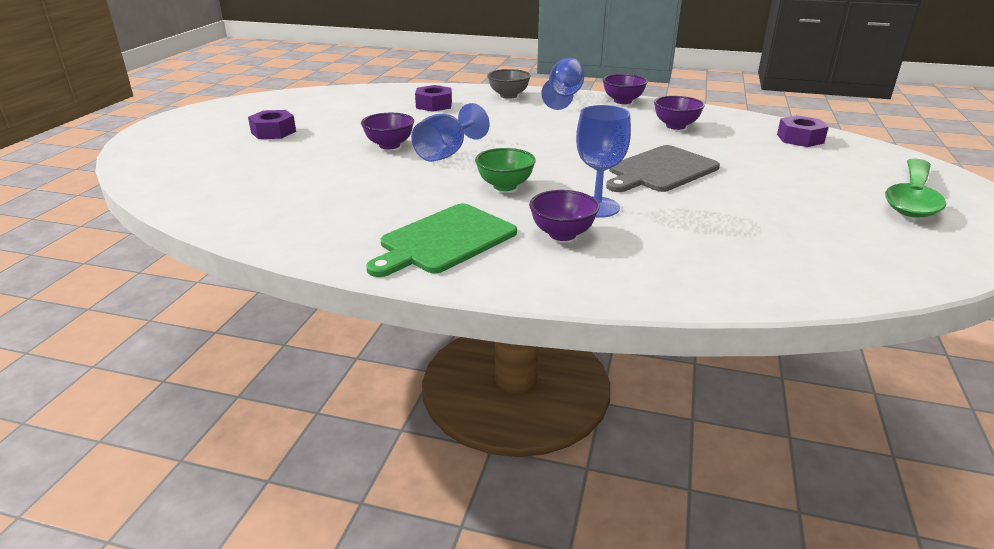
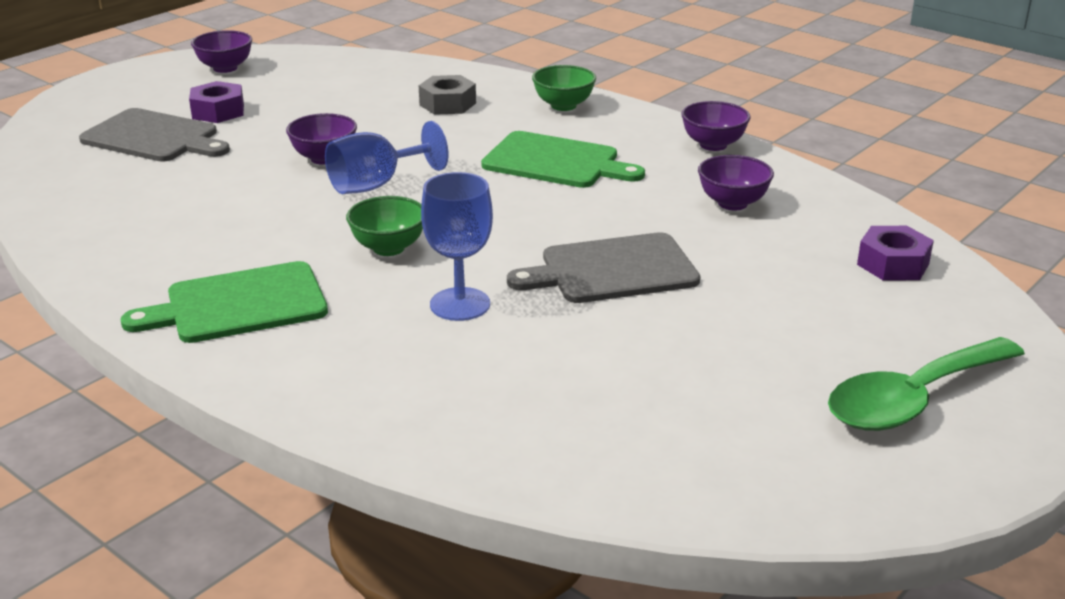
camera: 25 degrees right, 0 degrees up
purple nut [415,85,452,112] -> grey nut [419,75,476,115]
grey bowl [487,69,531,99] -> green bowl [532,65,596,111]
purple bowl [529,190,599,241] -> purple bowl moved to [191,30,252,73]
blue goblet [541,58,585,110] -> none
none -> grey cutting board [79,108,230,162]
none -> green cutting board [481,131,645,188]

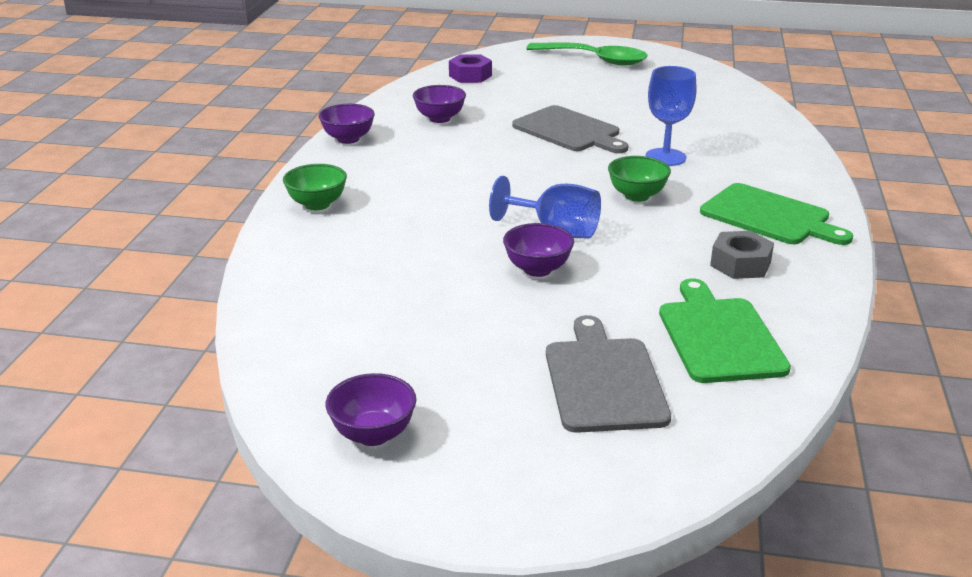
camera: 120 degrees left, 0 degrees up
purple nut [189,81,244,123] -> none
grey nut [419,75,476,115] -> grey nut moved to [710,231,774,279]
green cutting board [481,131,645,188] -> green cutting board moved to [659,278,791,383]

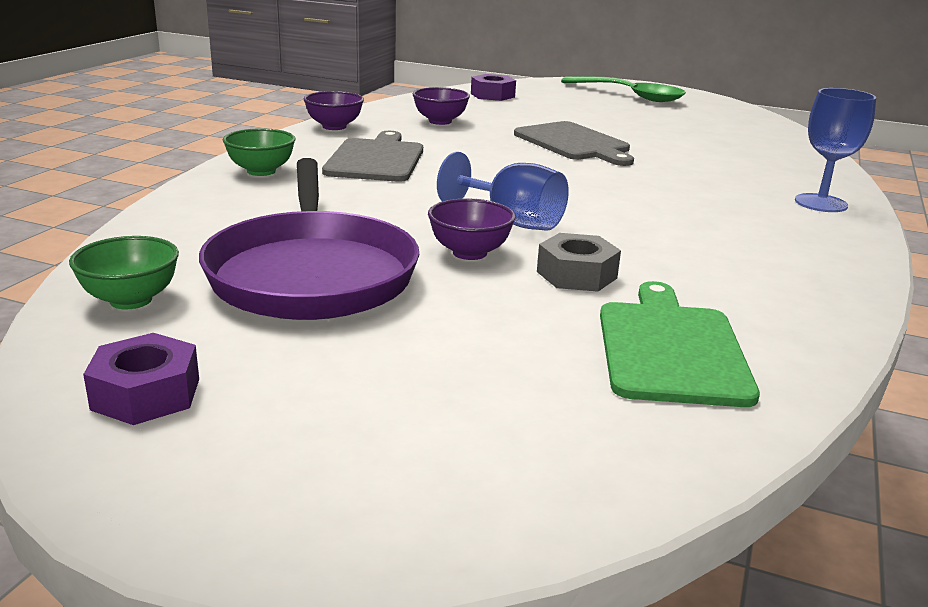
camera: 10 degrees right, 5 degrees down
purple bowl [326,373,416,446] -> purple nut [83,333,199,425]
grey cutting board [546,315,671,433] -> grey cutting board moved to [322,131,423,182]
green bowl [608,156,671,202] -> green bowl moved to [69,236,179,309]
blue goblet [645,66,697,166] -> blue goblet moved to [795,88,876,212]
green cutting board [700,183,853,245] -> none
grey nut [710,231,774,279] -> grey nut moved to [537,233,621,292]
none -> purple pan [199,158,419,320]

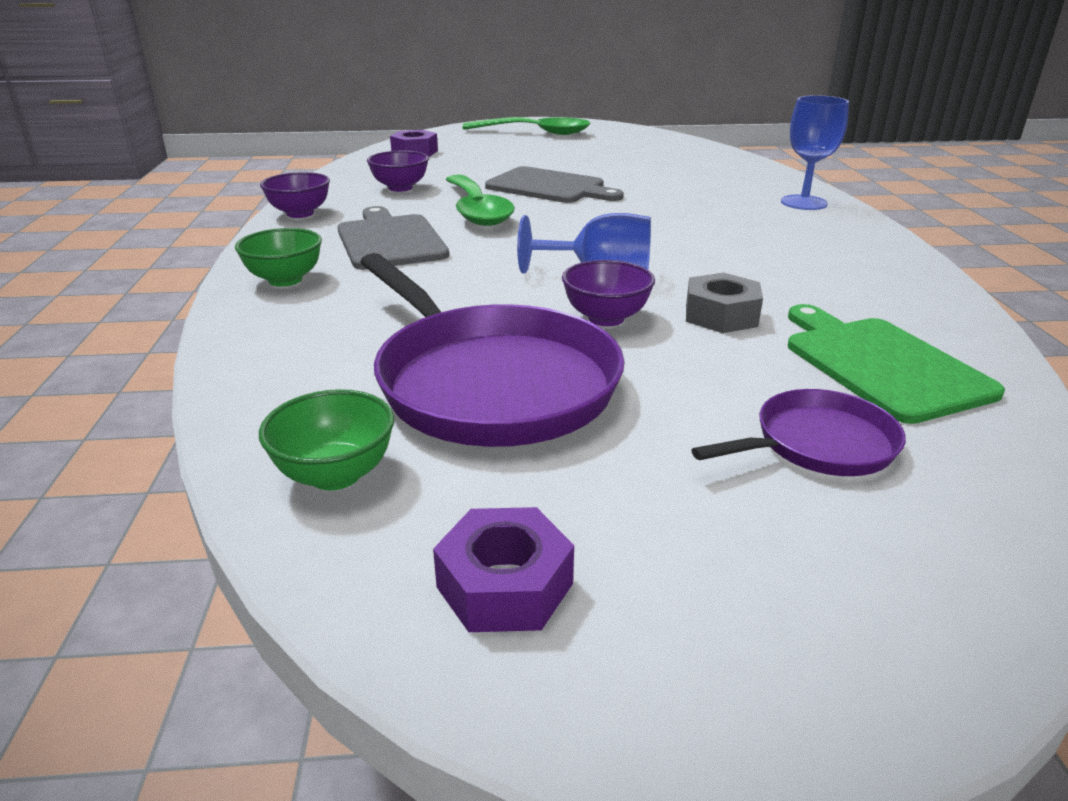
camera: 25 degrees left, 5 degrees up
none -> green spoon [445,175,515,226]
none -> purple pan [691,389,906,476]

